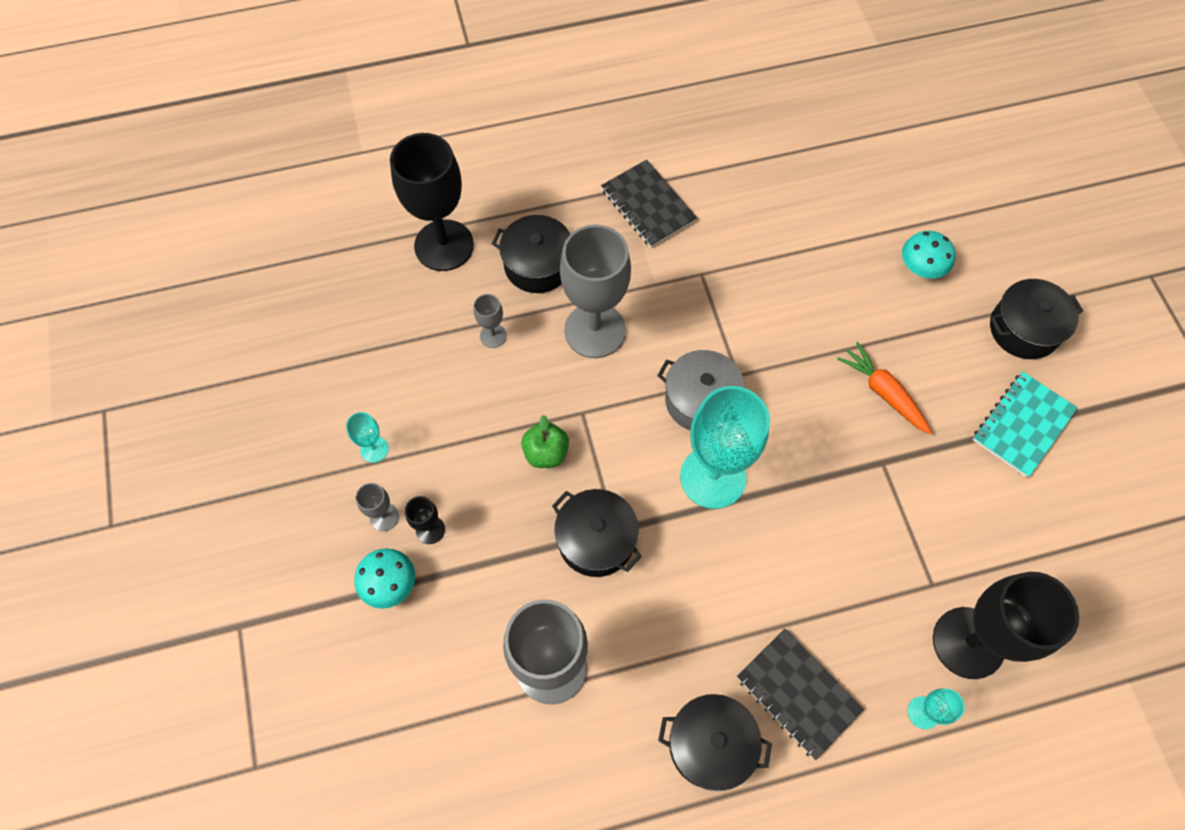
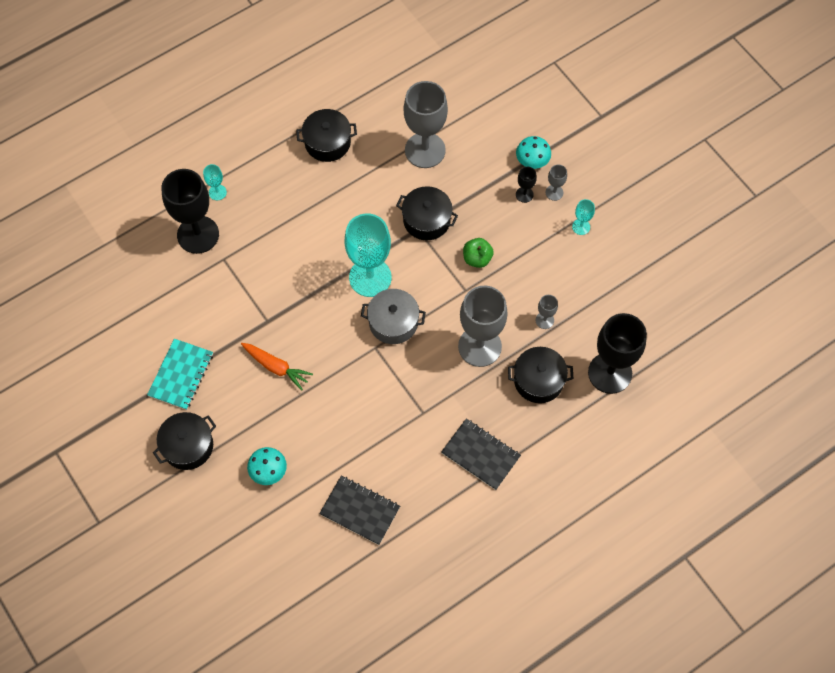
camera: 160 degrees right, 0 degrees up
black notebook [737,629,864,760] -> black notebook moved to [319,476,400,545]

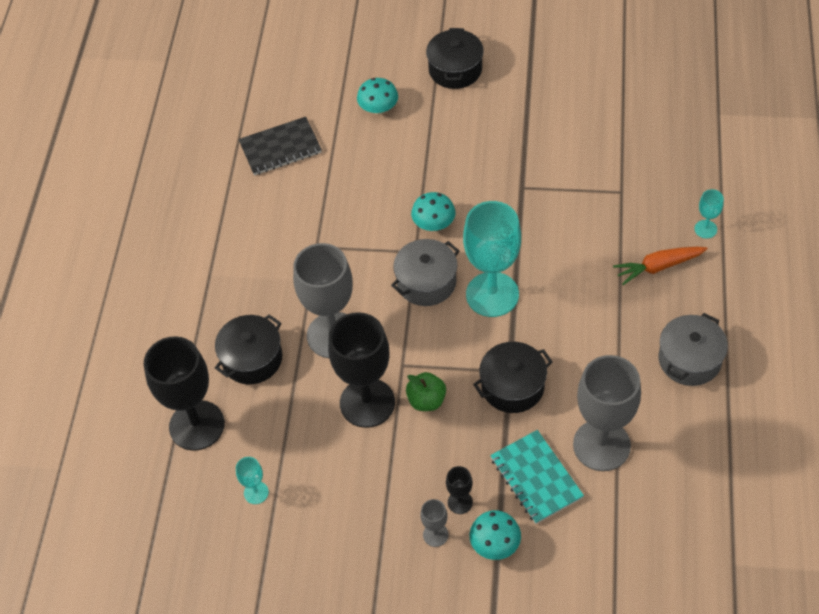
camera: 135 degrees right, 10 degrees down
turquoise notebook [147,339,213,410] -> turquoise notebook moved to [490,430,584,524]
black goblet [161,169,219,254] -> black goblet moved to [328,312,395,428]
orange carrot [241,343,313,391] -> orange carrot moved to [613,247,708,285]
black pot [296,109,357,162] -> grey pot [659,313,728,386]
black notebook [441,418,521,490] -> none
grey goblet [536,295,558,329] -> none
turquoise goblet [572,199,595,235] -> turquoise goblet moved to [236,457,269,504]
none -> turquoise mushroom [411,192,455,231]

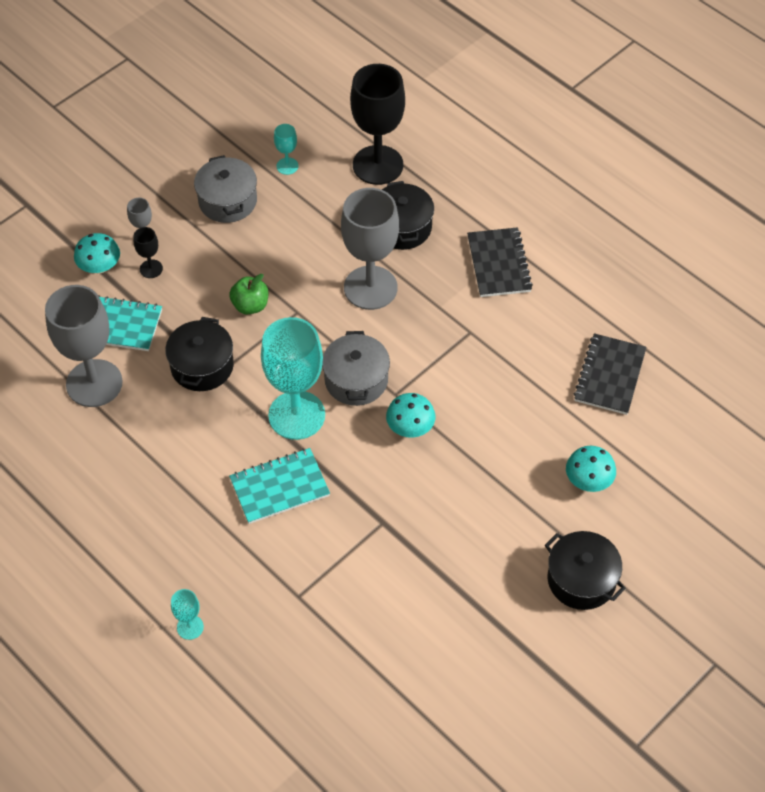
camera: 125 degrees right, 0 degrees up
black goblet [328,312,395,428] -> none
orange carrot [613,247,708,285] -> none
grey pot [659,313,728,386] -> grey pot moved to [194,155,257,223]
none -> turquoise notebook [229,448,330,524]
none -> black notebook [467,227,533,297]

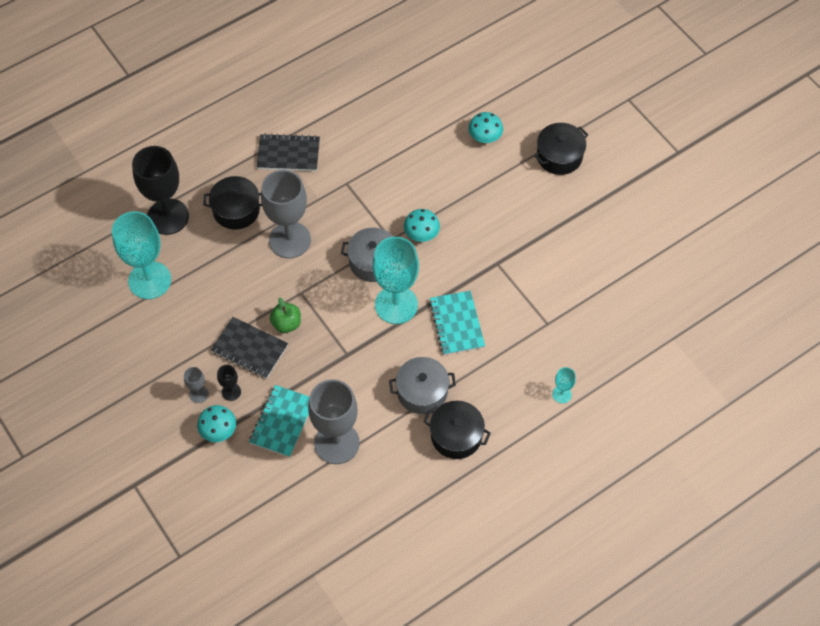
camera: 80 degrees left, 5 degrees up
black pot [165,317,234,391] -> black pot moved to [424,401,491,459]
grey pot [194,155,257,223] -> grey pot moved to [389,357,456,414]
turquoise goblet [274,124,299,175] -> turquoise goblet [112,211,171,299], size x2.31
black notebook [574,333,647,415] -> black notebook moved to [211,317,288,379]

